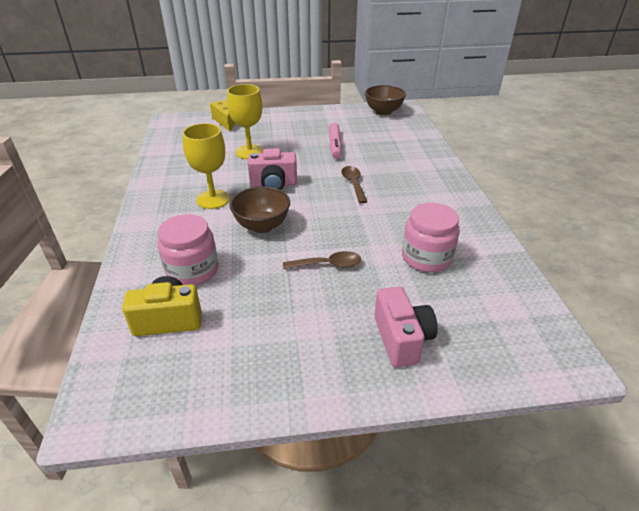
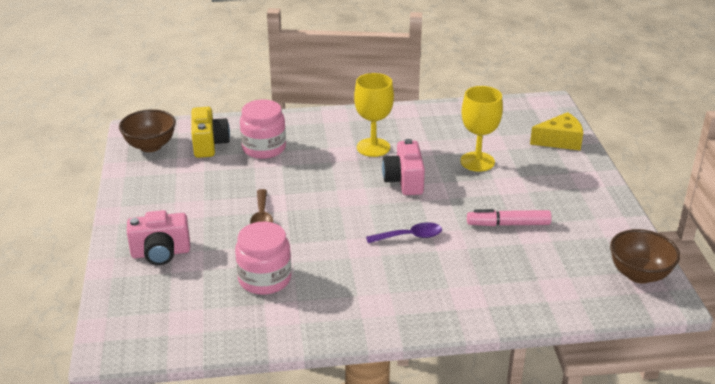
camera: 90 degrees right, 5 degrees down
brown bowl [230,186,290,233] -> brown bowl moved to [119,109,176,152]
brown spoon [341,166,367,203] -> purple spoon [366,222,442,243]

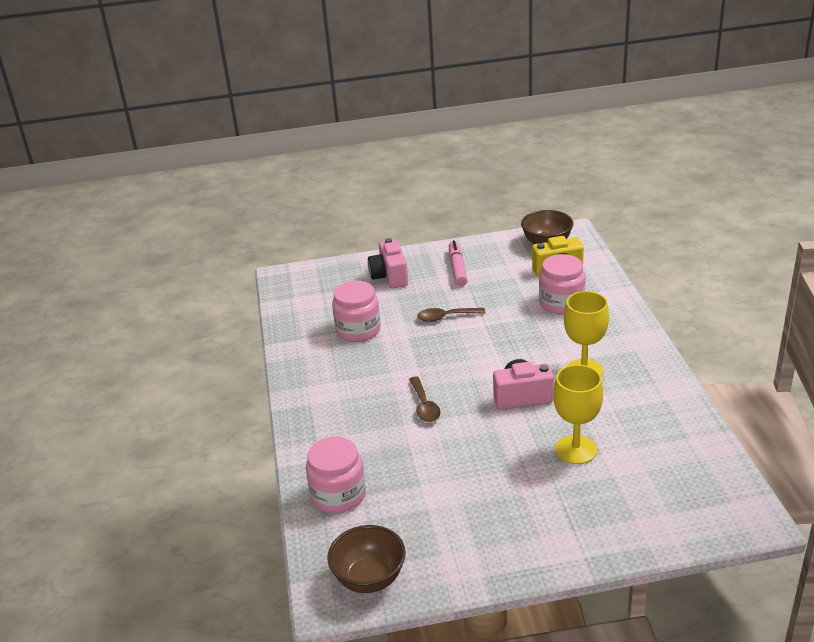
camera: 90 degrees right, 0 degrees up
purple spoon [366,222,442,243] -> brown spoon [409,376,441,422]
pink marker [467,209,552,226] -> pink marker moved to [449,240,468,287]
yellow cheese [530,112,583,151] -> none
none -> pink jar [306,436,366,513]

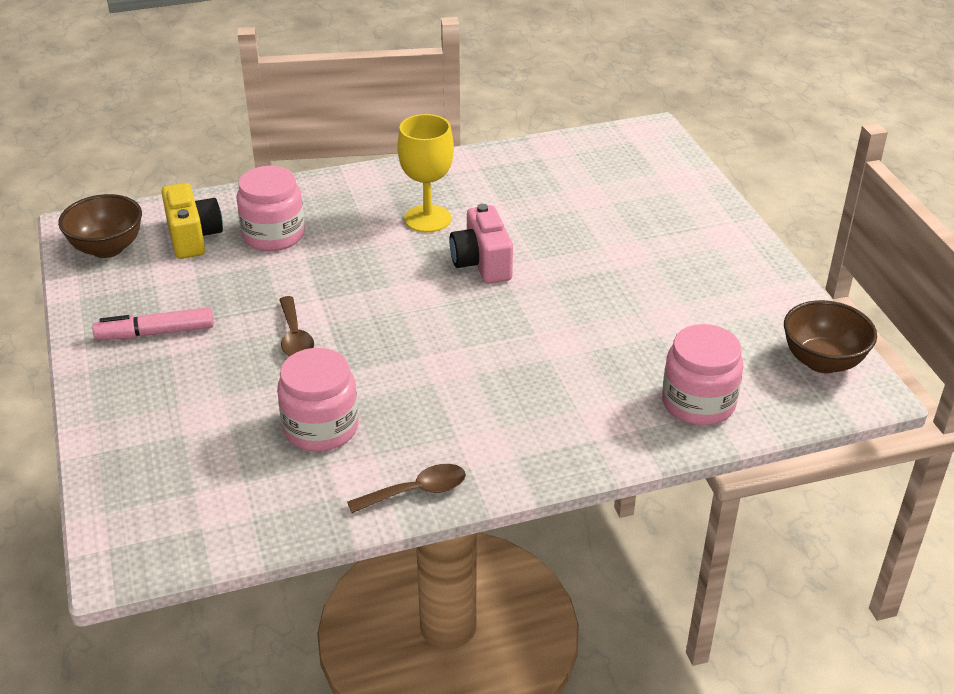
camera: 100 degrees left, 5 degrees up
pink camera [368,238,408,289] -> none
brown spoon [409,376,441,422] -> brown spoon moved to [347,464,466,513]
yellow goblet [553,365,603,464] -> none

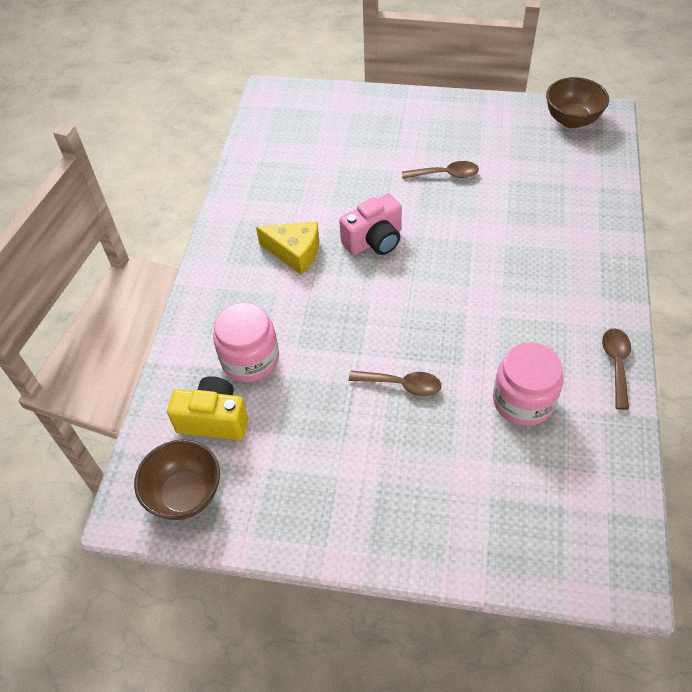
camera: 60 degrees left, 15 degrees up
pink marker [92,307,214,340] -> none
yellow goblet [397,114,454,233] -> yellow cheese [256,221,319,275]
pink camera [449,204,513,284] -> pink camera turned 45 degrees counterclockwise [339,193,402,255]
pink jar [662,324,743,426] -> none
none -> brown spoon [402,161,479,179]

